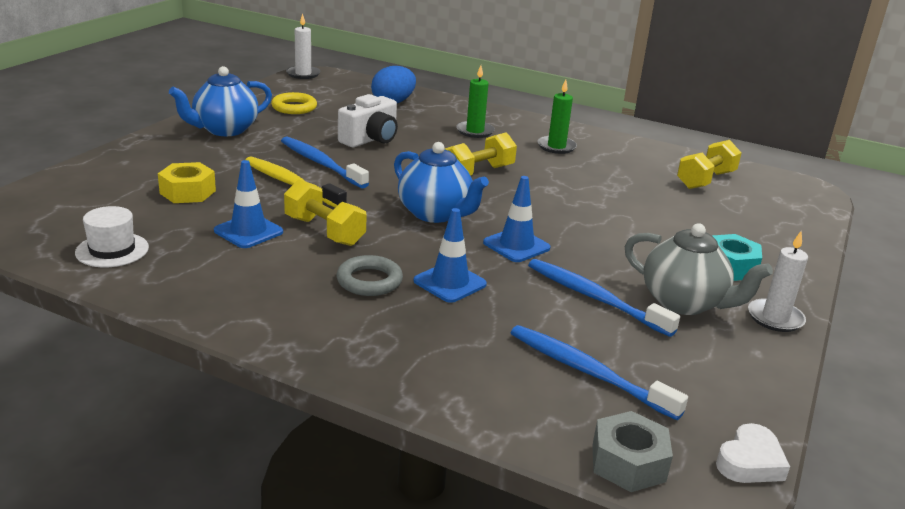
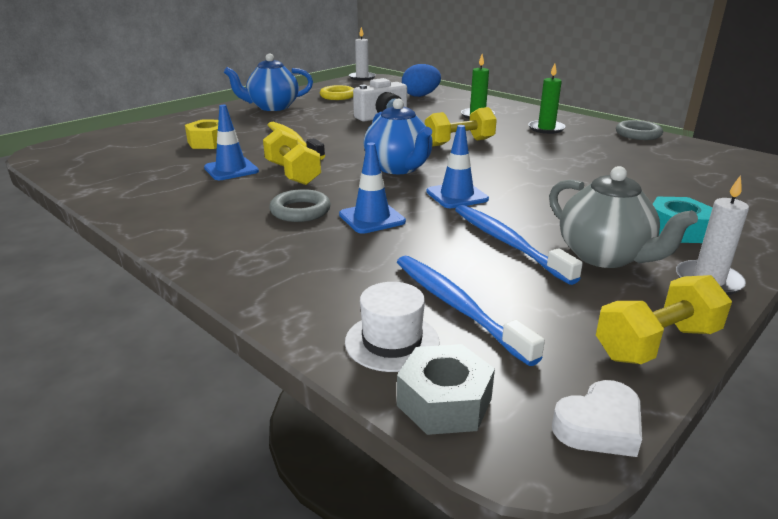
camera: 20 degrees right, 0 degrees up
white hat [75,206,149,267] -> white hat moved to [345,282,440,372]
blue toothbrush [281,137,369,188] -> none
yellow dumbbell [677,140,741,189] -> yellow dumbbell moved to [596,275,732,364]
none -> grey ring [616,120,663,140]

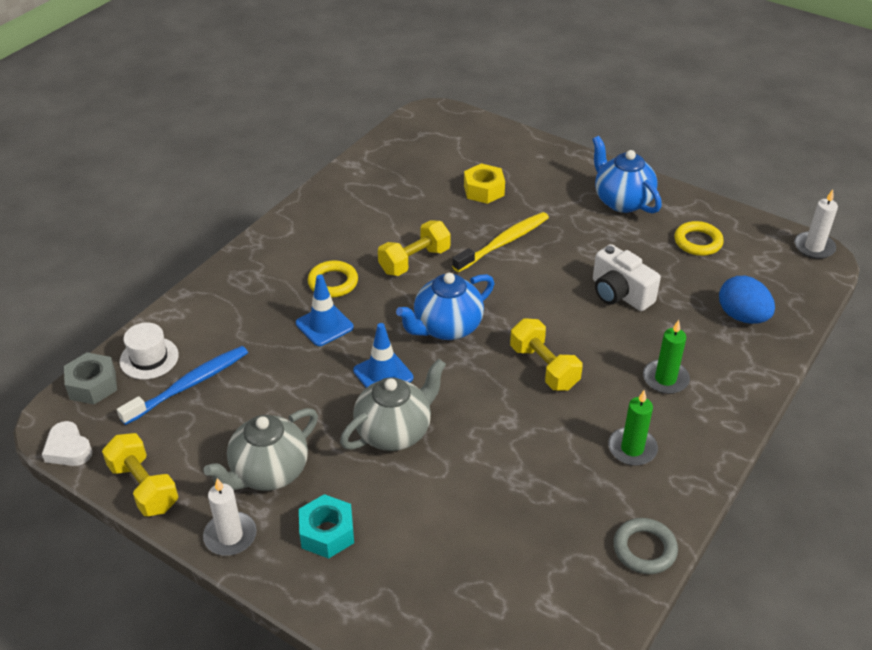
camera: 80 degrees right, 15 degrees up
blue traffic cone [204,105,259,180] -> none
grey ring [269,189,331,222] -> yellow ring [308,261,358,297]
blue toothbrush [455,205,583,285] -> none
none -> grey teapot [340,359,446,451]

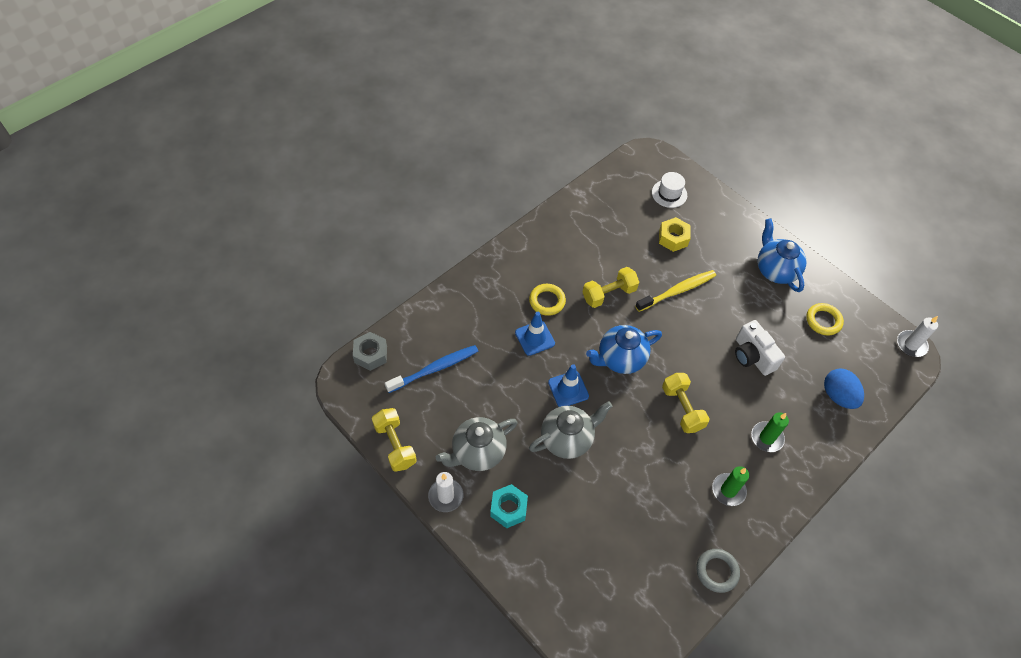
camera: 10 degrees right, 15 degrees up
white heart [42,421,93,466] -> none
white hat [119,323,179,379] -> white hat moved to [652,172,687,208]

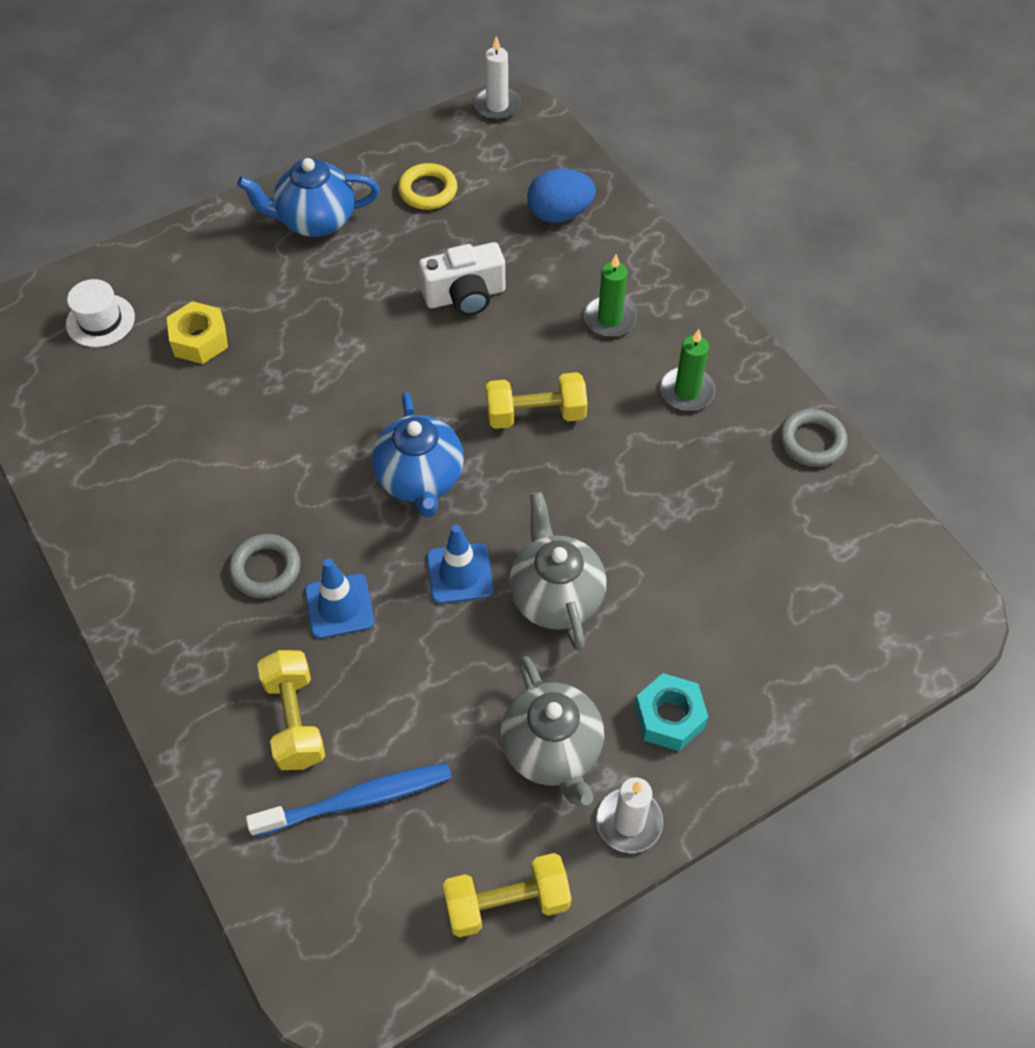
camera: 75 degrees left, 0 degrees up
grey nut [353,332,387,371] -> none
blue toothbrush [385,345,478,393] -> blue toothbrush turned 90 degrees clockwise [246,763,452,837]
yellow ring [529,284,566,316] -> grey ring [229,534,301,598]
yellow dumbbell [583,267,639,308] -> yellow dumbbell moved to [257,650,325,770]
yellow toothbrush [635,270,716,312] -> none

